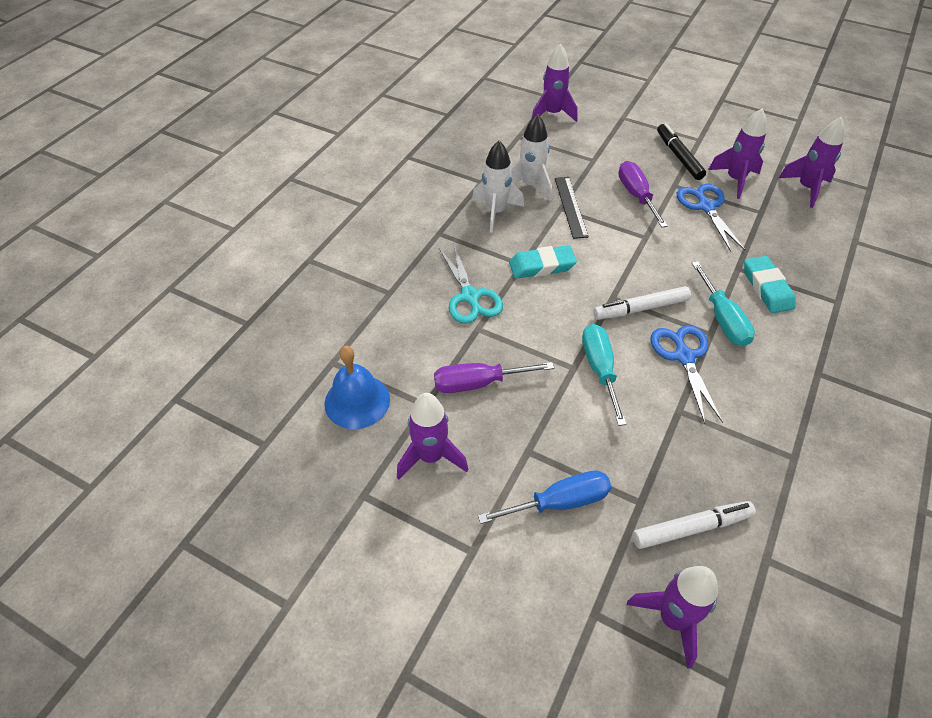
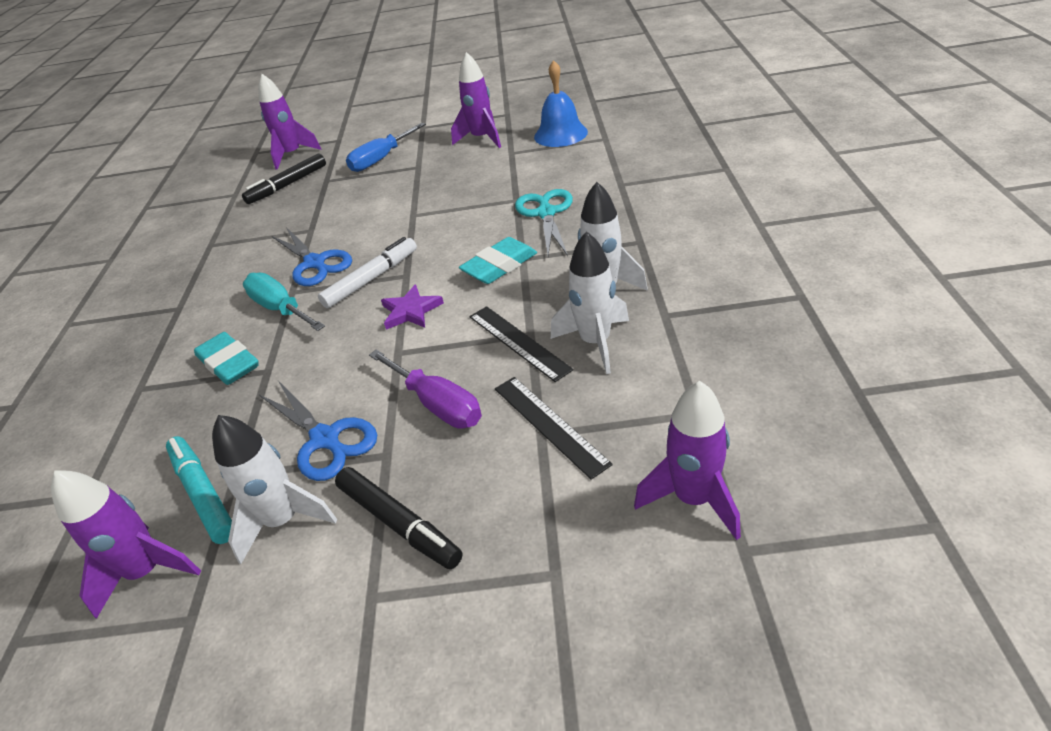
camera: 155 degrees right, 10 degrees down
purple screwdriver [434,362,554,393] -> none
turquoise scissors [439,245,503,324] -> turquoise scissors turned 45 degrees clockwise [515,189,573,256]
turquoise screwdriver [582,324,627,426] -> none
white marker [633,501,756,549] -> black marker [242,154,326,204]
purple rocket [708,108,767,199] -> white rocket [212,415,337,564]
none -> turquoise marker [166,436,232,544]
none -> purple star [381,284,444,330]
none -> black ruler [495,377,613,480]

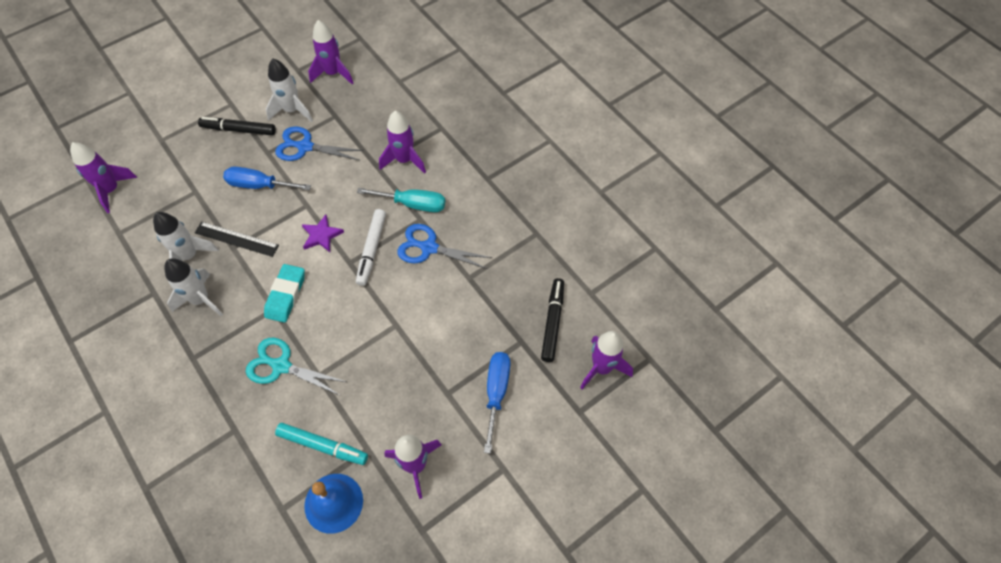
camera: 140 degrees right, 20 degrees up
turquoise marker [166,436,232,544] -> turquoise marker moved to [275,423,368,465]
turquoise eraser [194,332,259,385] -> purple rocket [379,111,426,174]
purple screwdriver [369,349,482,429] -> blue screwdriver [223,167,311,190]
black ruler [495,377,613,480] -> none
turquoise scissors [515,189,573,256] -> turquoise scissors turned 150 degrees clockwise [246,338,347,395]

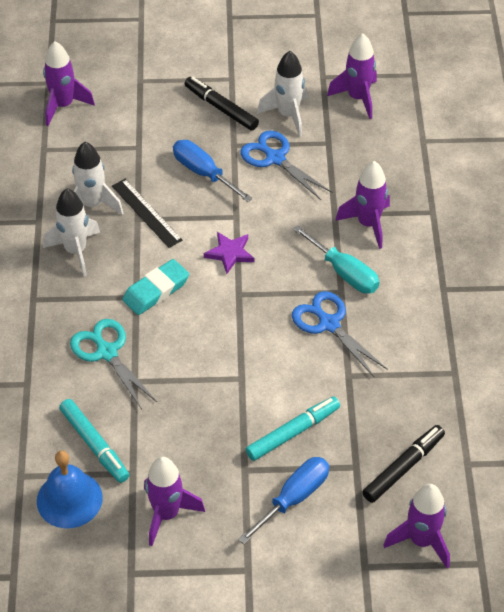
camera: 35 degrees right, 10 degrees down
white marker [356,209,386,286] -> none
none -> turquoise marker [246,397,340,461]

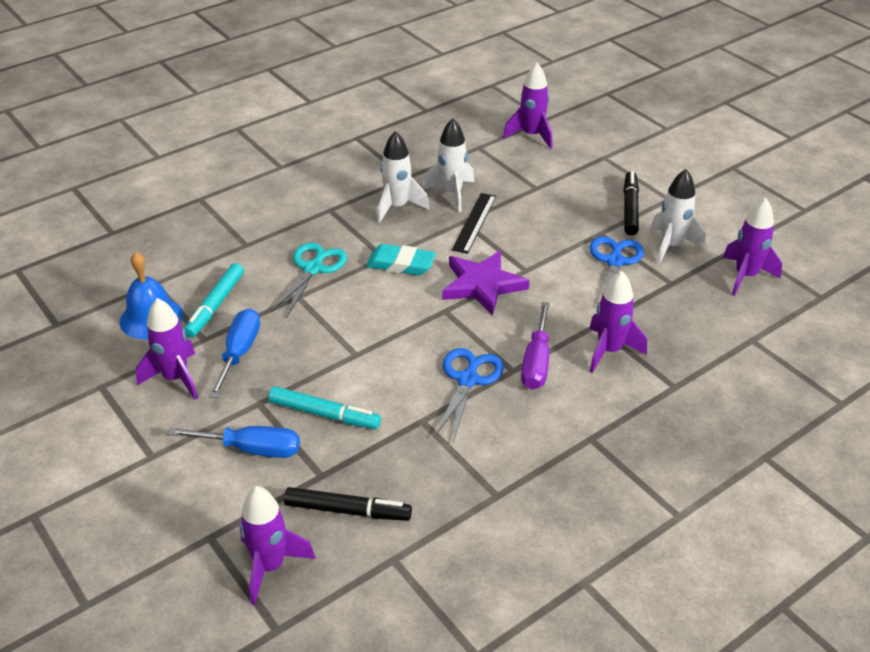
camera: 55 degrees right, 10 degrees down
blue screwdriver [173,140,253,202] -> blue screwdriver moved to [209,308,260,398]
purple star [204,232,255,274] -> purple star [442,251,529,315], size x1.67
turquoise screwdriver [293,225,379,294] -> purple screwdriver [521,302,550,389]

